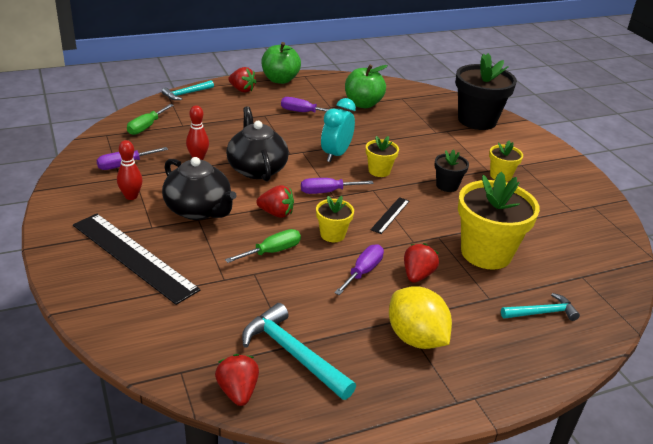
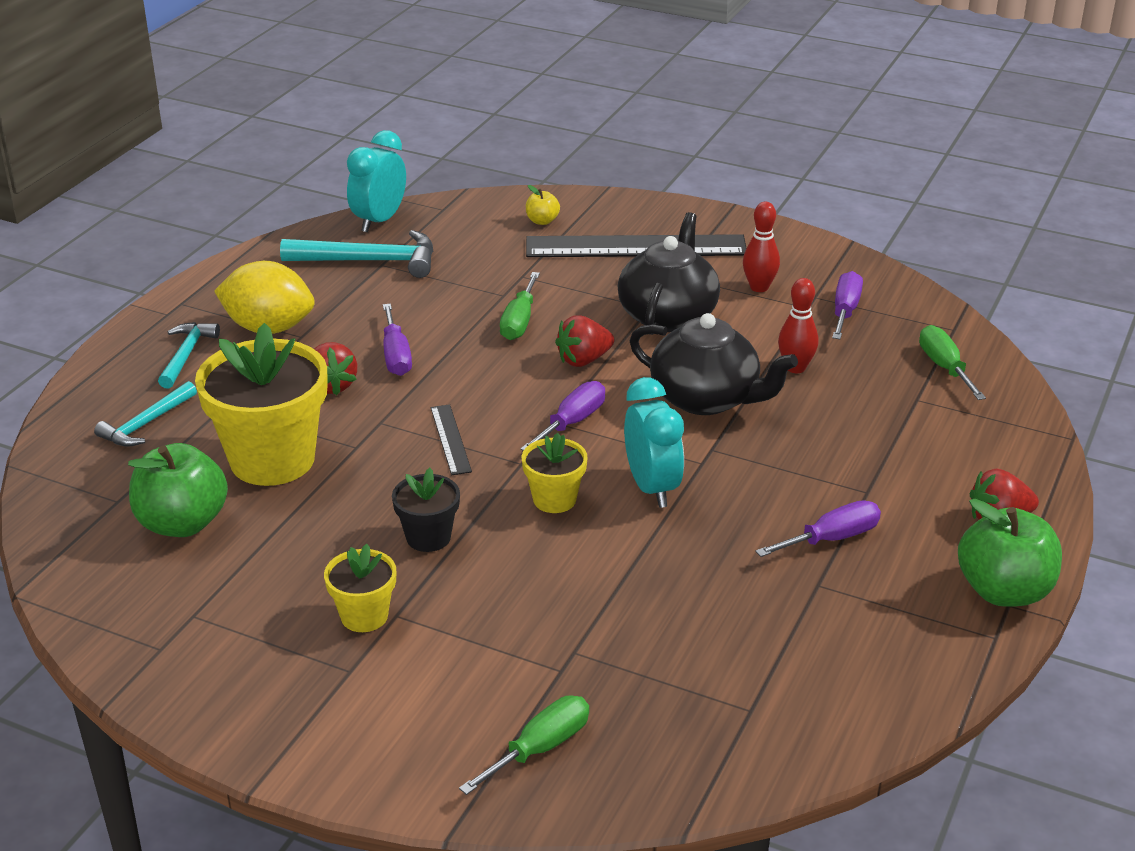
camera: 140 degrees right, 0 degrees up
turquoise hammer [162,80,214,100] -> turquoise hammer moved to [158,322,220,389]
black teapot [162,157,236,220] -> black teapot turned 105 degrees clockwise [618,212,720,335]
red strawberry [215,354,259,406] -> turquoise clock [347,130,406,232]
yellow flower pot [316,196,354,242] -> none
green apple [345,64,388,108] -> green apple moved to [128,443,228,537]
black flower pot [455,53,517,130] -> green screwdriver [459,695,589,795]
none -> yellow apple [526,185,560,225]

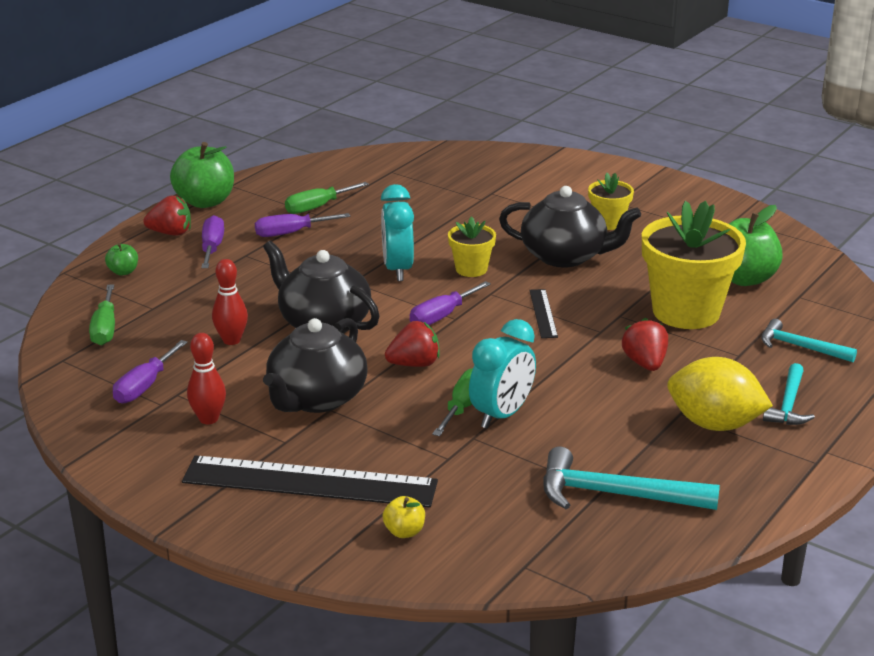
camera: 170 degrees left, 5 degrees down
turquoise hammer [94,381,197,447] -> turquoise hammer turned 105 degrees counterclockwise [761,319,857,362]
turquoise clock [347,130,406,232] -> turquoise clock moved to [469,319,536,428]
purple screwdriver [383,304,412,376] -> purple screwdriver moved to [201,215,224,268]
black flower pot [392,468,460,552] -> black teapot [499,186,641,268]
green screwdriver [459,695,589,795] -> green screwdriver moved to [285,182,369,214]
none -> green apple [105,243,138,276]

